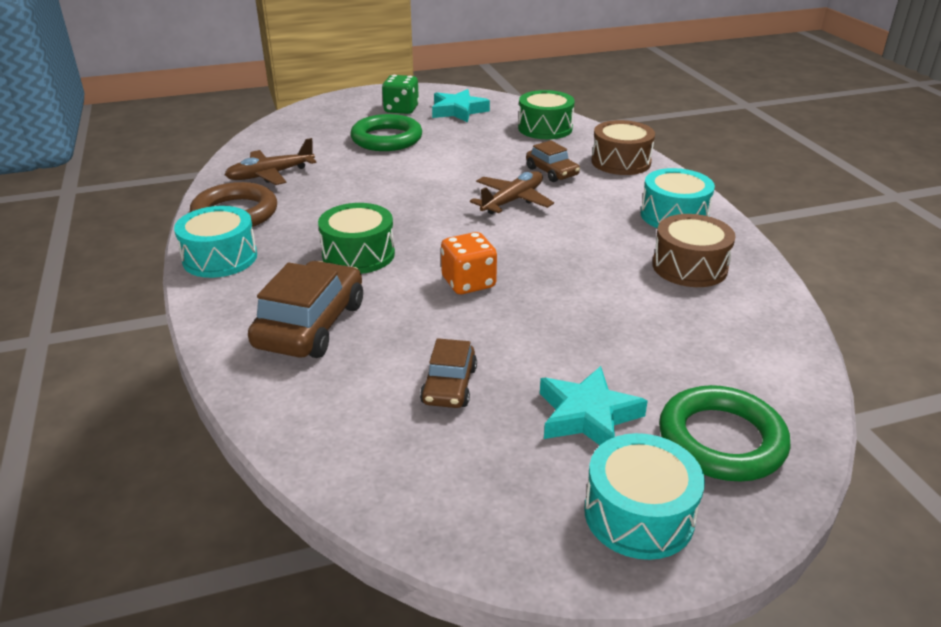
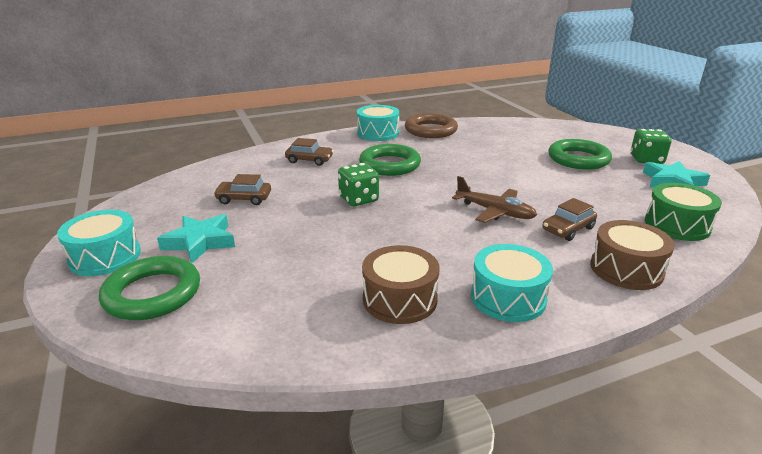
camera: 85 degrees right, 5 degrees down
brown plane [224,138,317,185] -> none
brown car [248,261,363,358] -> brown car [285,138,334,166], size x0.58
green drum [318,203,395,274] -> green ring [359,144,421,176]
orange dice [441,232,497,294] -> green dice [338,163,379,206]

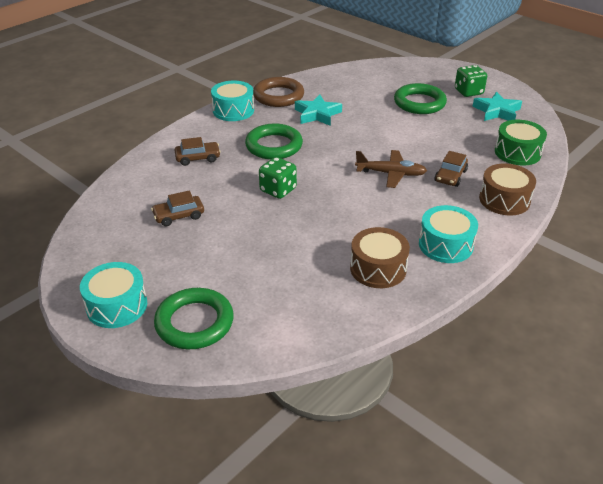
camera: 25 degrees left, 10 degrees up
turquoise star [157,214,235,263] -> turquoise star moved to [295,95,342,126]

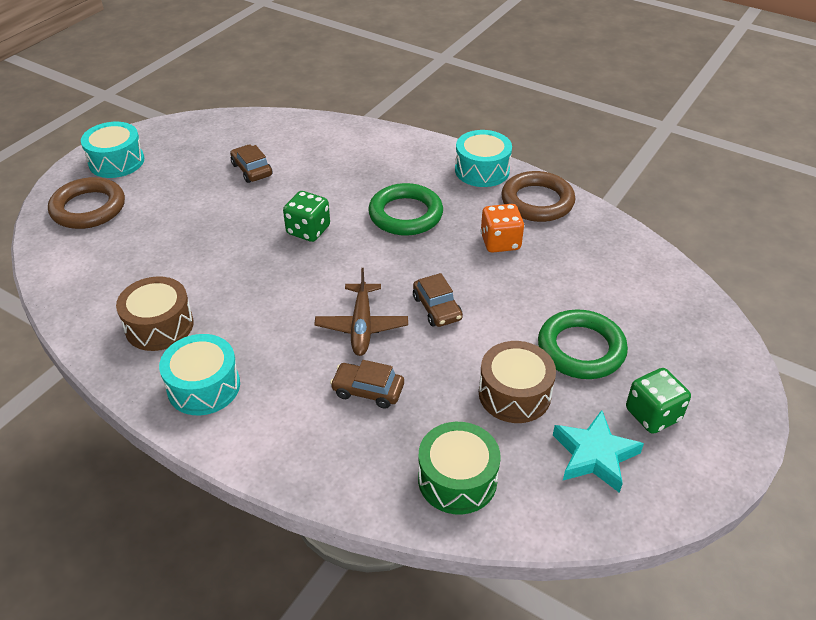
camera: 80 degrees right, 5 degrees up
green ring [154,288,234,349] -> brown ring [48,177,125,229]
brown car [175,137,221,166] -> brown car moved to [413,273,463,327]
turquoise star [295,95,342,126] -> orange dice [480,204,524,253]
brown drum [479,164,536,215] -> brown drum moved to [479,341,556,423]

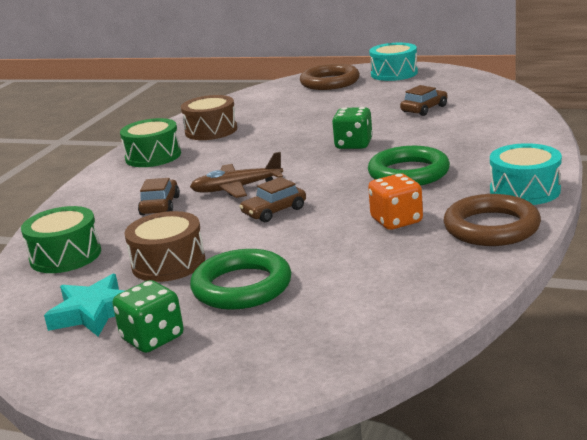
camera: 80 degrees right, 20 degrees down
turquoise drum [159,334,240,415] -> green drum [120,118,181,167]

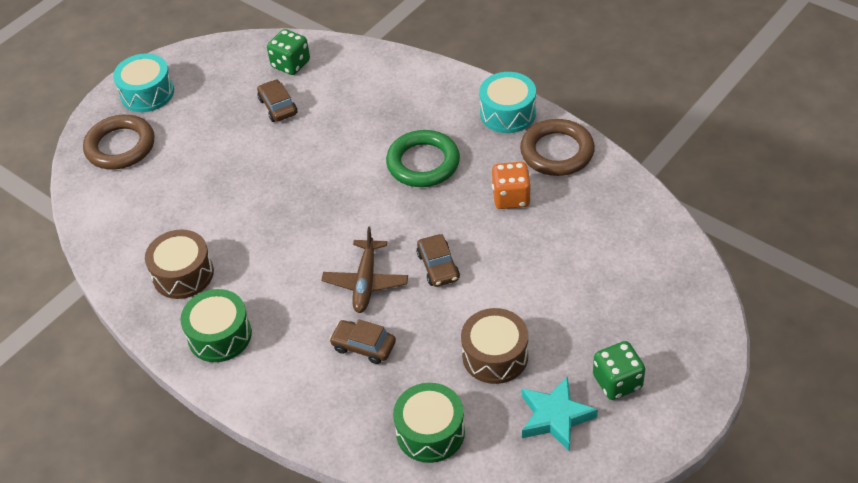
camera: 70 degrees left, 25 degrees up
green ring [190,249,291,310] -> none
green dice [332,107,373,149] -> green dice moved to [267,29,310,75]

